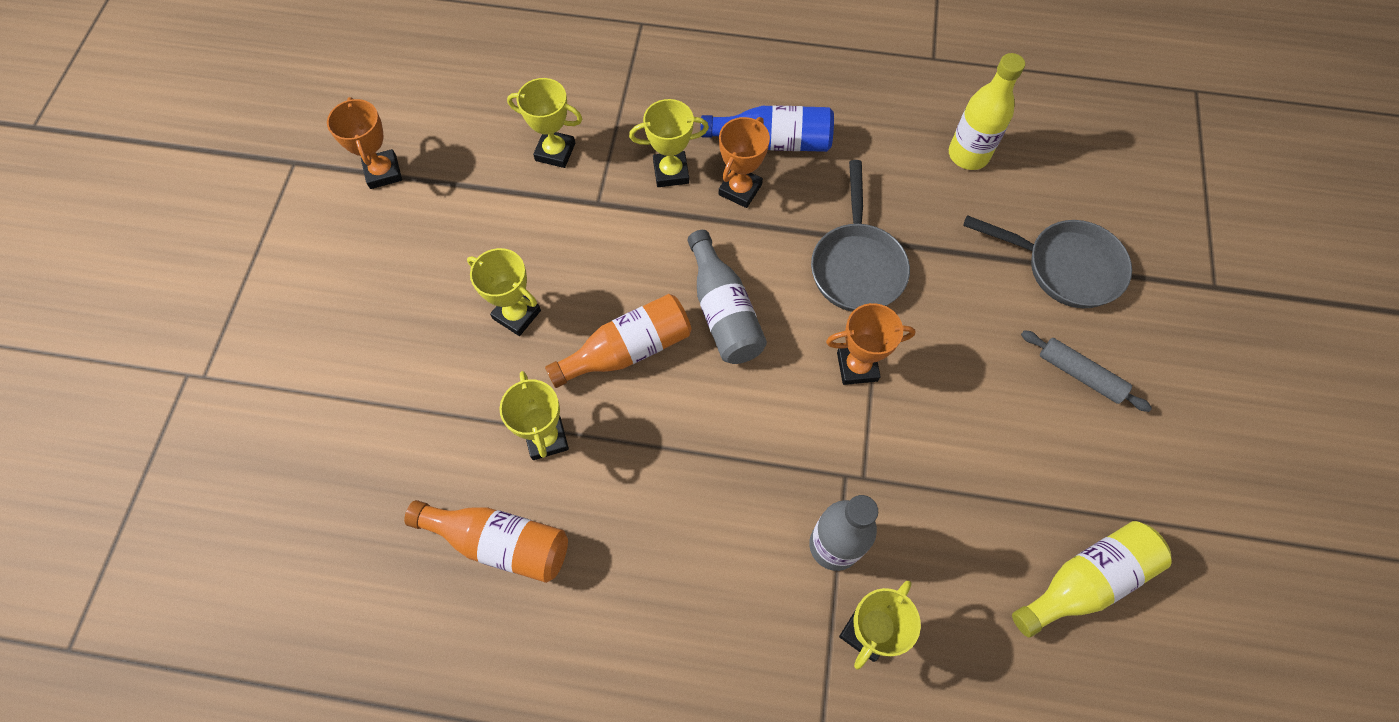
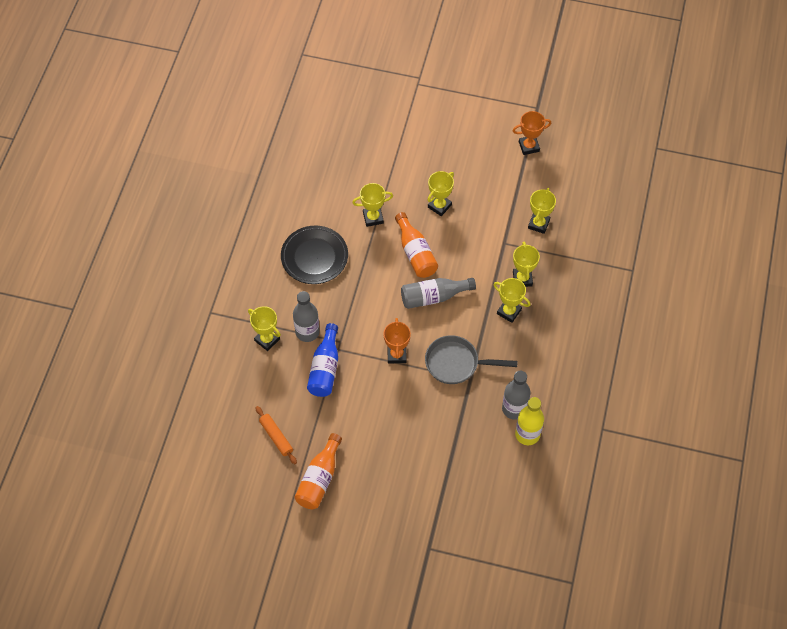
camera: 95 degrees right, 5 degrees down
orange bottle [404,500,568,583] -> orange bottle moved to [295,433,342,509]
blue bottle [700,105,834,152] -> blue bottle moved to [307,323,338,397]
orange trophy [719,117,770,208] -> yellow trophy [493,278,530,323]
grey pan [963,215,1132,308] -> none
yellow bottle [1012,521,1172,638] -> orange rolling pin [255,406,297,464]
grey rolling pin [1021,330,1152,412] -> none
none -> black plate [281,226,348,284]
none -> grey bottle [502,371,530,420]

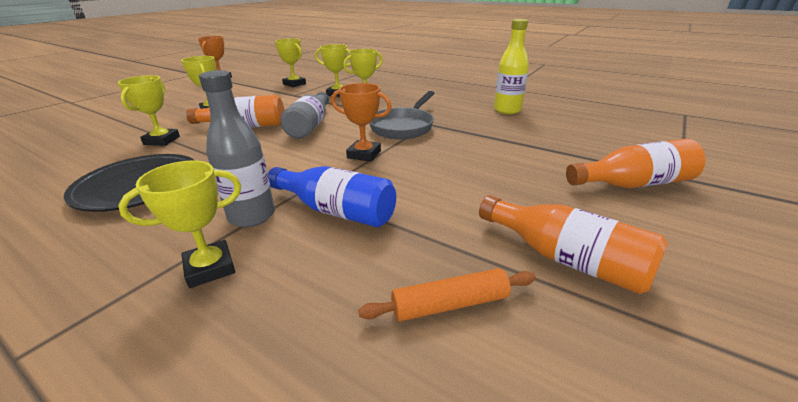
camera: 70 degrees left, 30 degrees down
grey bottle [502,371,530,420] -> none
none -> orange bottle [566,139,705,188]

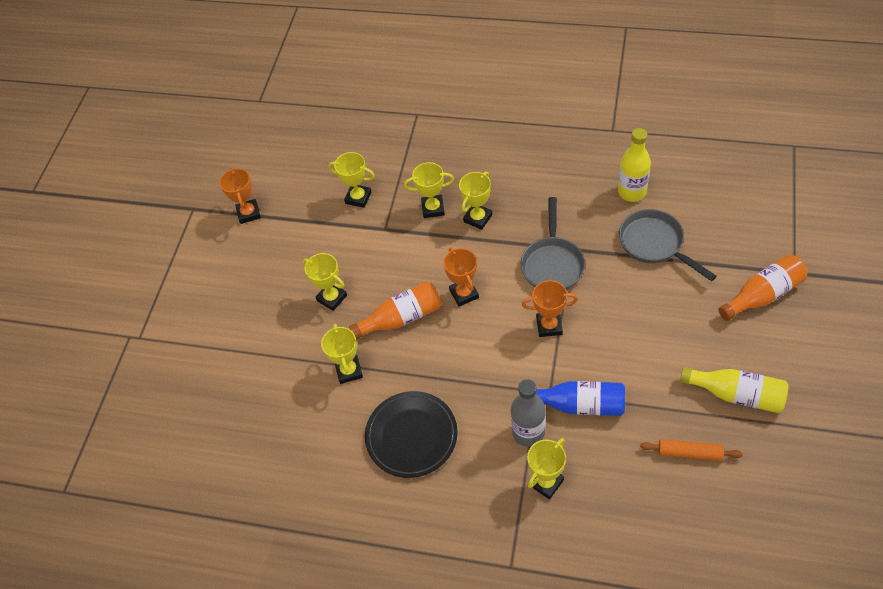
camera: 15 degrees left, 25 degrees up
grey bottle [280,92,329,139] -> orange trophy [443,247,479,307]
orange rolling pin [358,268,536,322] -> orange rolling pin turned 45 degrees clockwise [640,439,743,461]
orange bottle [479,195,668,294] -> yellow bottle [680,367,788,413]
none -> grey pan [619,209,717,281]

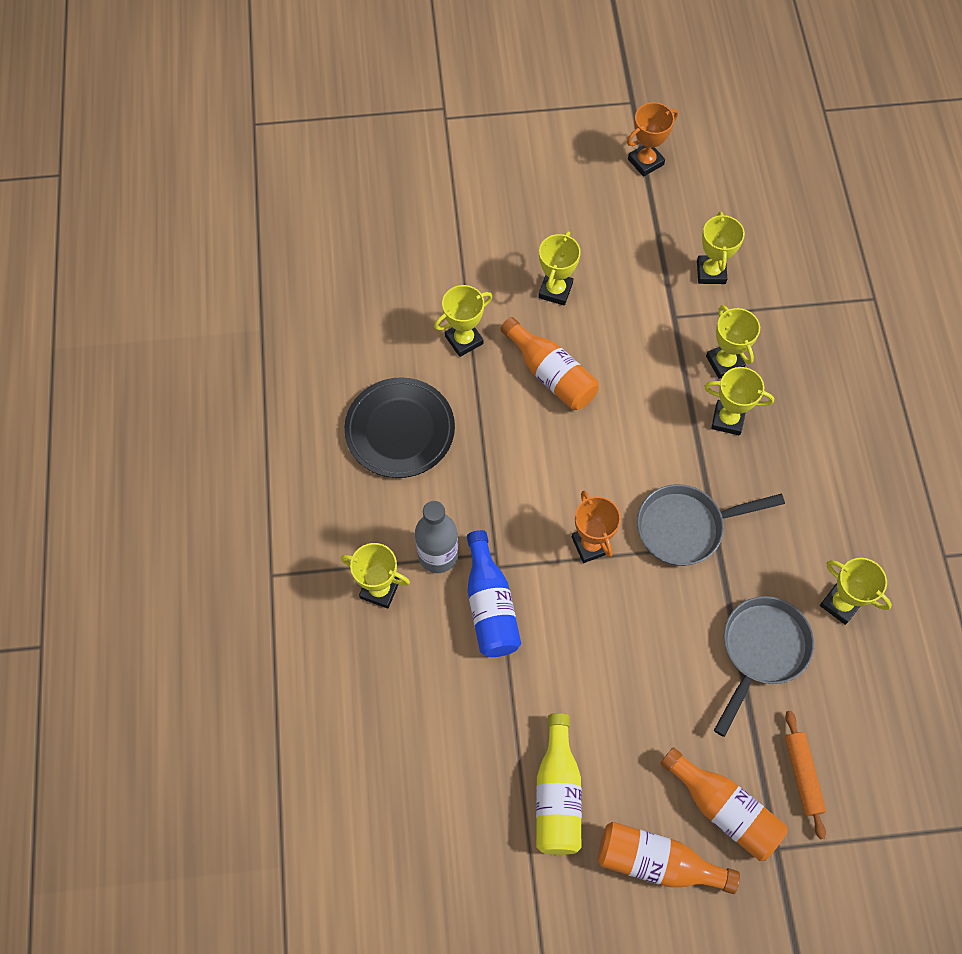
camera: 65 degrees right, 10 degrees up
orange trophy [443,247,479,307] -> none
yellow bottle [618,128,651,202] -> yellow trophy [820,558,892,625]
orange rolling pin [640,439,743,461] -> orange rolling pin moved to [785,711,826,839]
none -> orange bottle [598,822,740,894]

